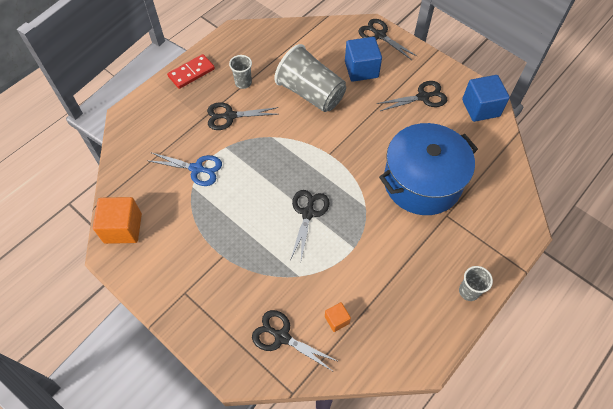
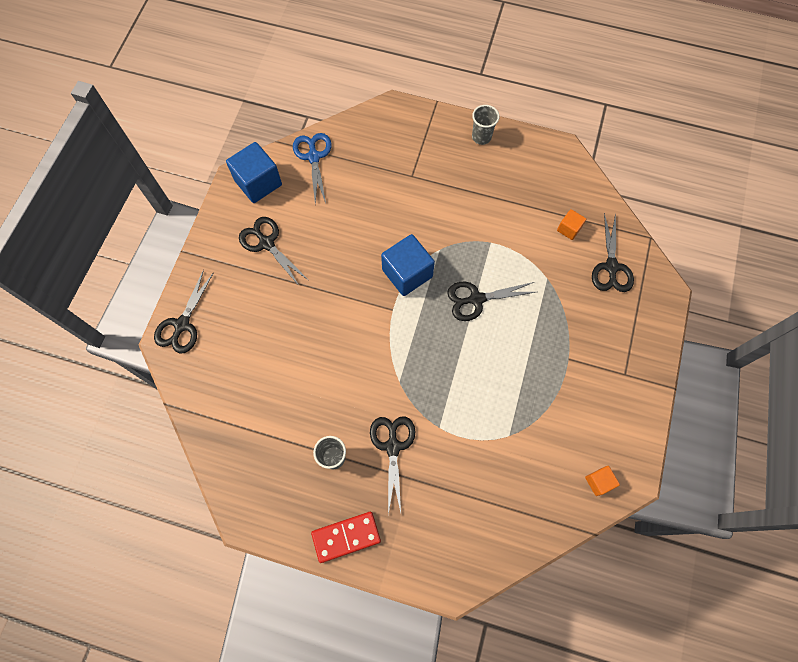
camera: 115 degrees left, 10 degrees up
orange cube [93,197,142,244] -> orange cube [585,466,620,496], size x0.51
blue scissors [147,152,222,186] -> blue scissors moved to [293,133,332,205]
red domino [167,54,215,89] -> red domino turned 45 degrees counterclockwise [311,512,381,563]
black scissors [207,102,278,130] -> black scissors turned 150 degrees counterclockwise [370,416,415,515]
grey cup [275,44,346,112] -> none
blue cube [345,37,382,82] -> blue cube moved to [381,234,435,296]
blue pot [379,123,478,215] -> none

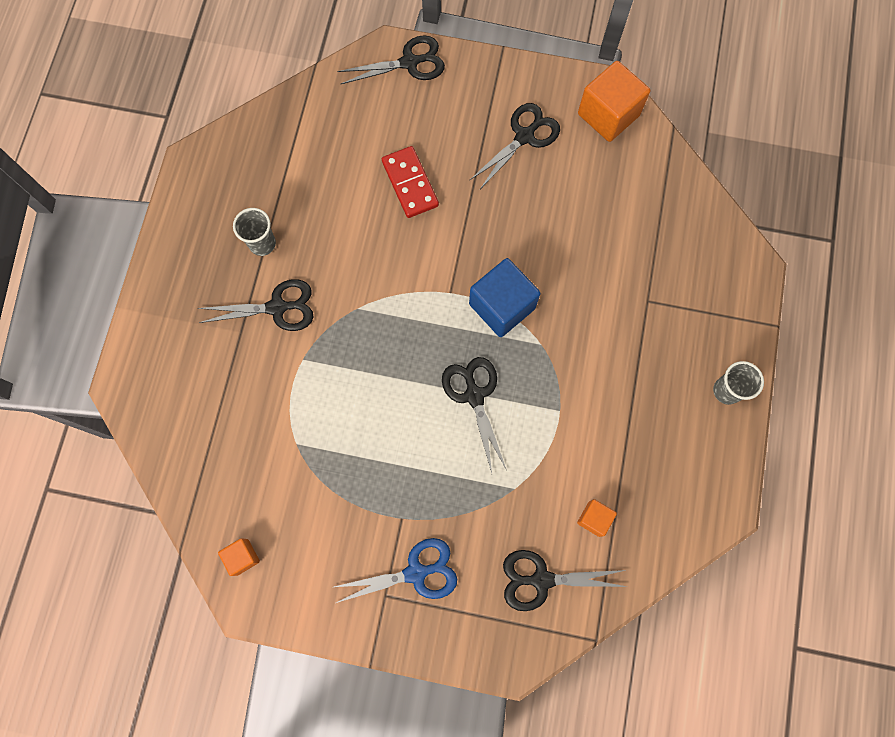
camera: 85 degrees right, 5 degrees up
black scissors [154,269,214,353] -> black scissors turned 150 degrees clockwise [337,35,445,84]
blue cube [226,142,282,203] -> orange cube [578,61,650,142]
blue scissors [293,133,332,205] -> blue scissors moved to [334,538,457,603]
red domino [311,512,381,563] -> red domino moved to [382,146,439,218]

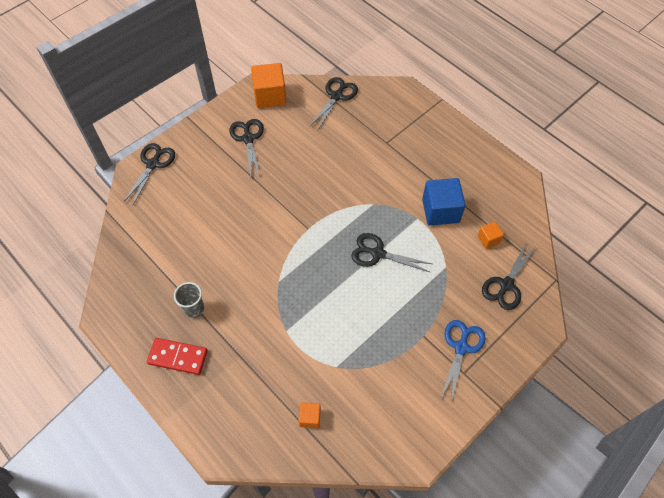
camera: 55 degrees left, 15 degrees down
black scissors [198,279,314,331] -> black scissors moved to [310,77,358,130]
orange cube [218,538,260,576] -> orange cube moved to [299,403,321,428]
red domino [382,146,439,218] -> red domino moved to [147,338,208,375]
blue cube [469,258,541,337] -> blue cube moved to [422,178,466,226]
grey cup [713,361,764,405] -> none

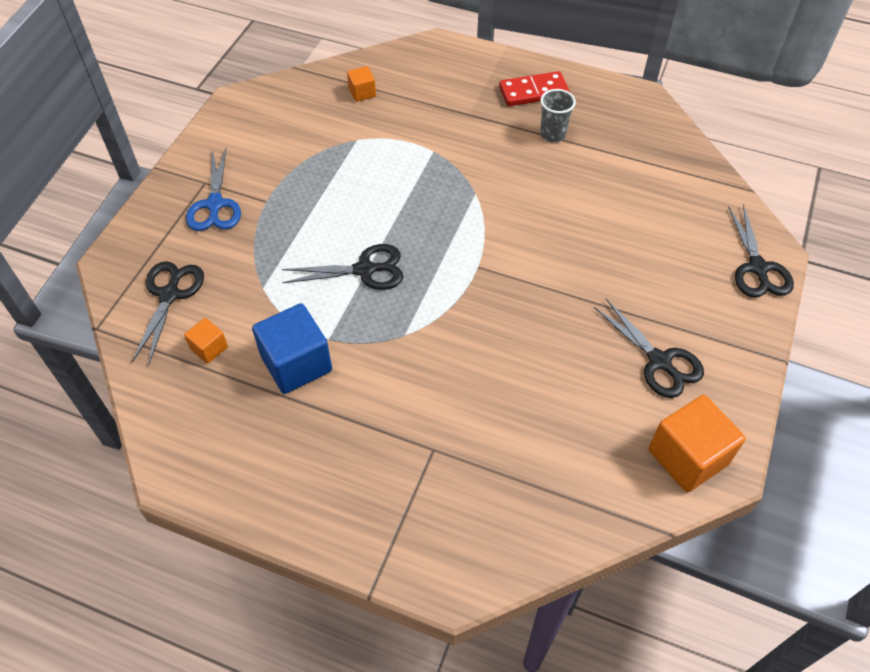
camera: 155 degrees right, 5 degrees down
black scissors [310,77,358,130] -> none

